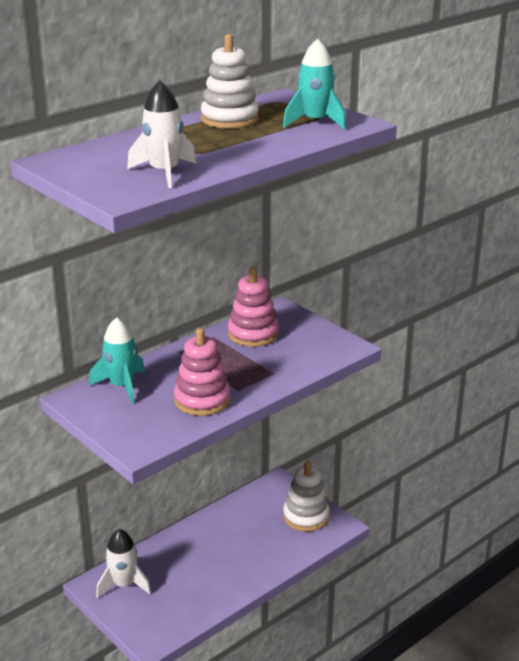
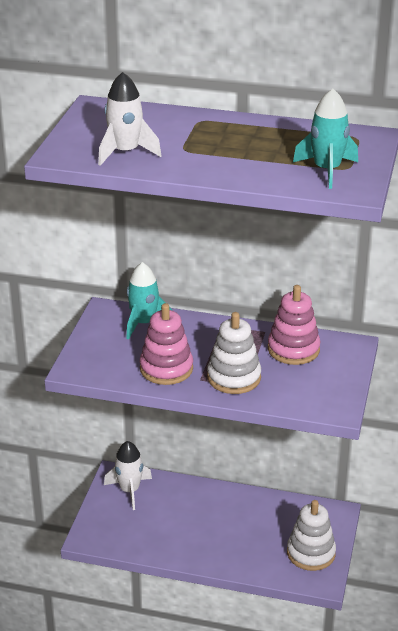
camera: 55 degrees right, 5 degrees up
white stacking toy [201,34,259,129] -> white stacking toy moved to [207,312,261,394]

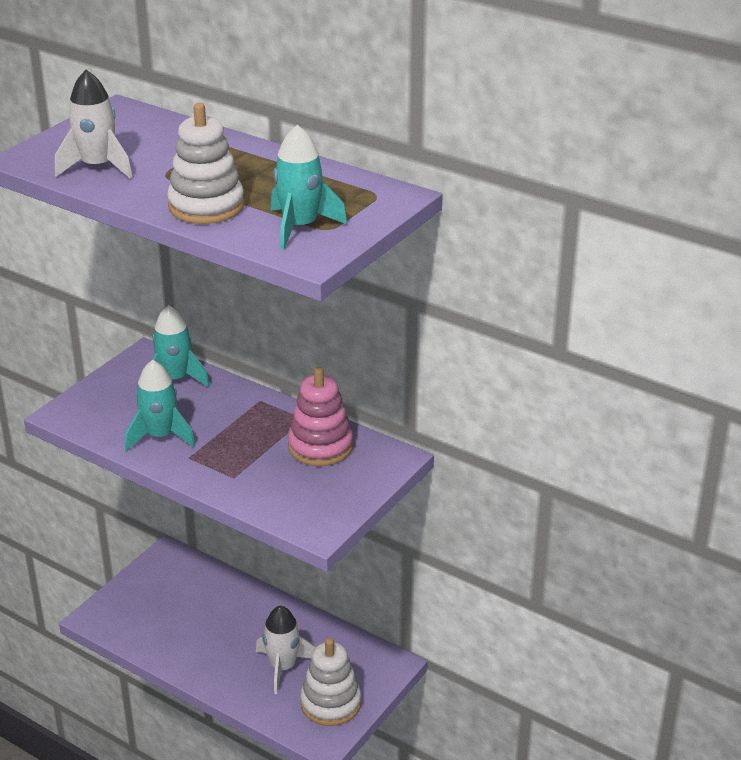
camera: 20 degrees right, 0 degrees up
white rocket [104,441,152,510] -> white rocket moved to [256,606,315,694]
pink stacking toy [140,303,193,385] -> turquoise rocket [125,360,196,451]
white stacking toy [207,312,261,394] -> white stacking toy moved to [167,103,244,224]

